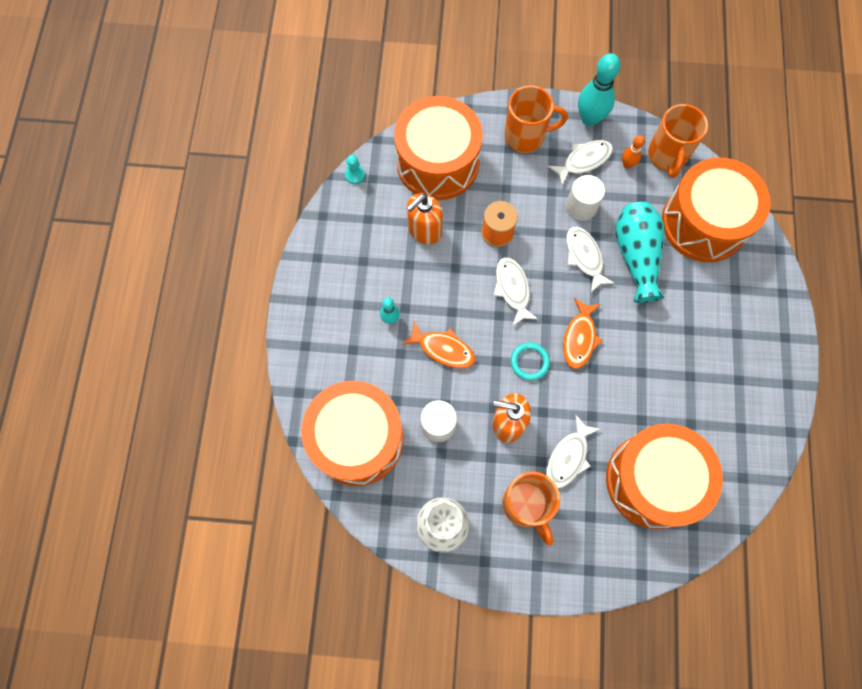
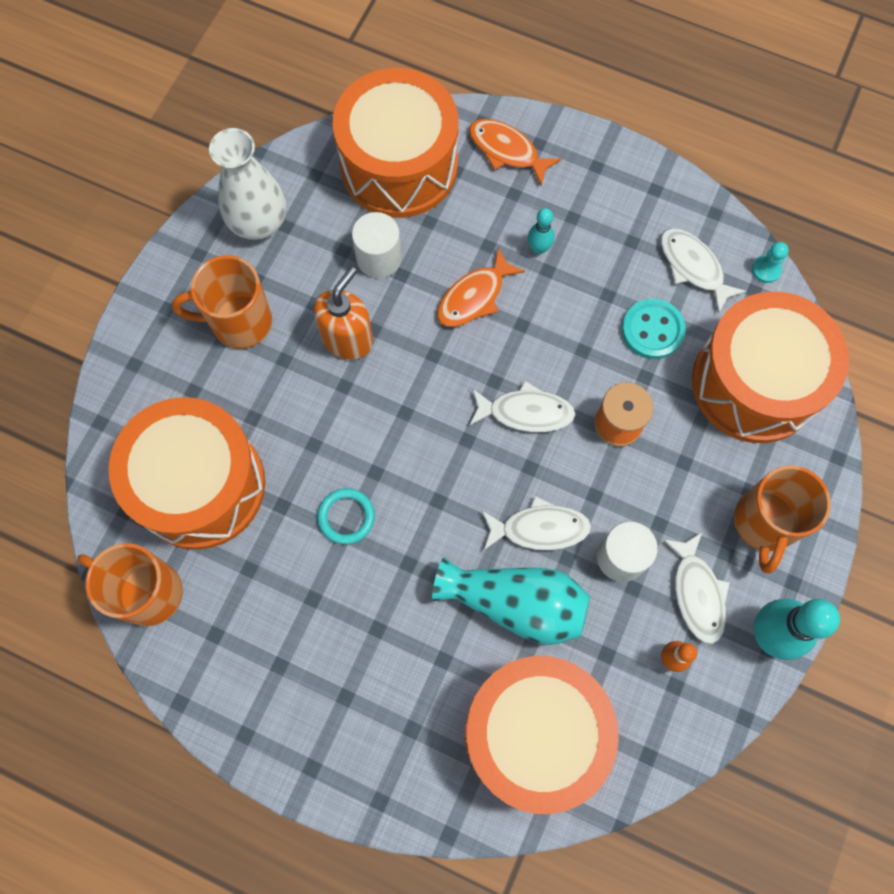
camera: 110 degrees right, 0 degrees up
orange soap dispenser [407,193,443,245] -> turquoise button [622,299,685,359]
turquoise ring [511,342,550,381] -> turquoise ring moved to [317,488,375,544]
white fish [546,414,600,488] -> white fish moved to [661,228,746,313]
orange fish [563,298,602,369] -> orange fish moved to [469,119,561,186]
orange mug [648,104,708,178] -> orange mug moved to [77,543,183,626]

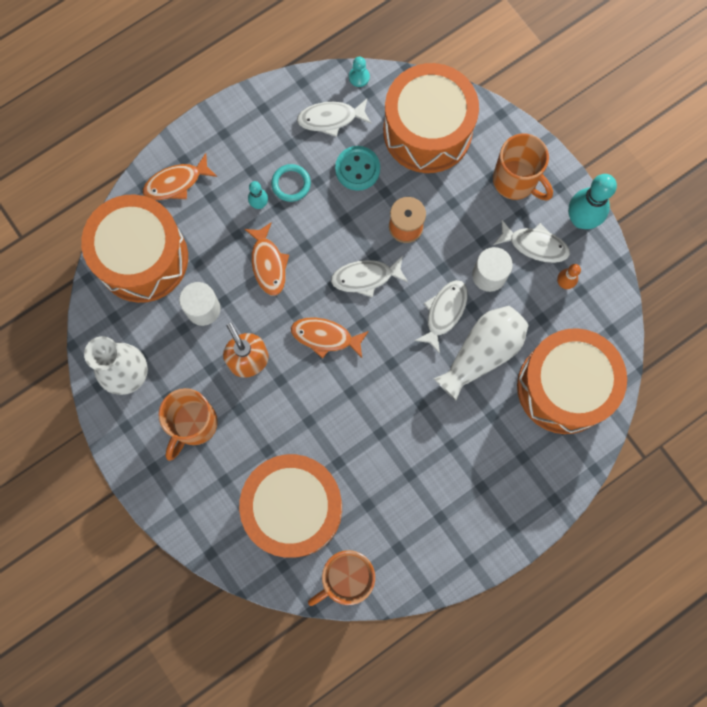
camera: 60 degrees left, 5 degrees up
turquoise ring [317,488,375,544] -> turquoise ring moved to [271,164,311,202]
turquoise vase [432,557,590,645] -> white vase [434,306,529,401]
white fish [469,381,576,432] -> white fish turned 135 degrees counterclockwise [331,256,408,298]
none -> orange fish [291,317,369,359]

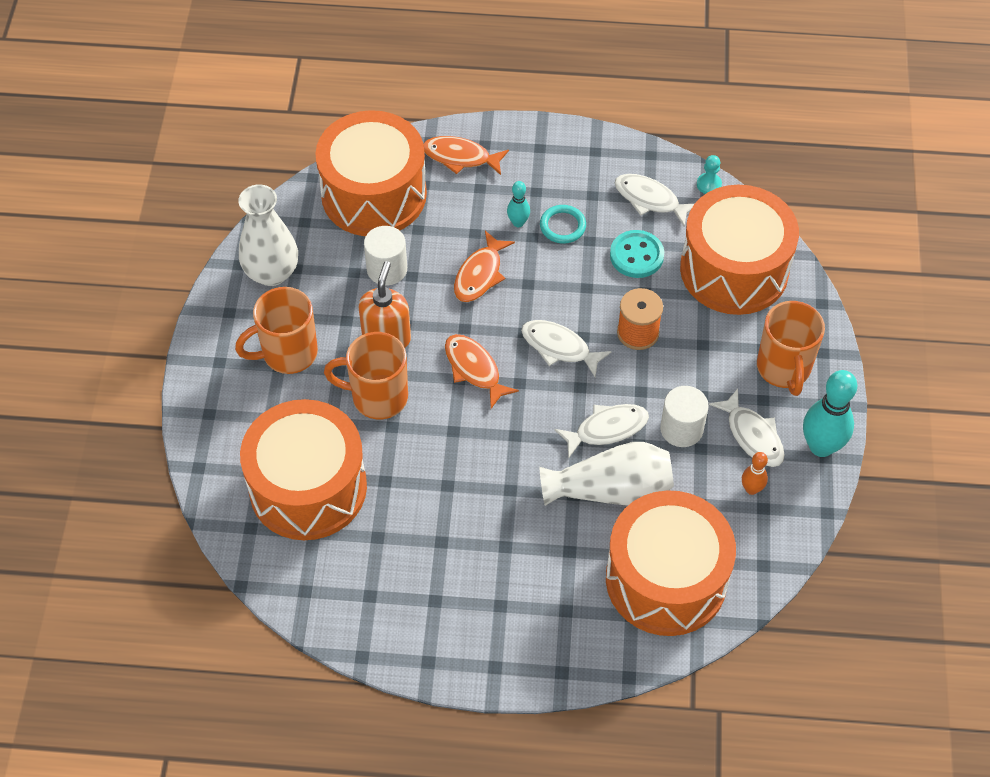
camera: 40 degrees right, 20 degrees down
orange mug [308,550,375,606] -> orange mug moved to [324,332,408,419]

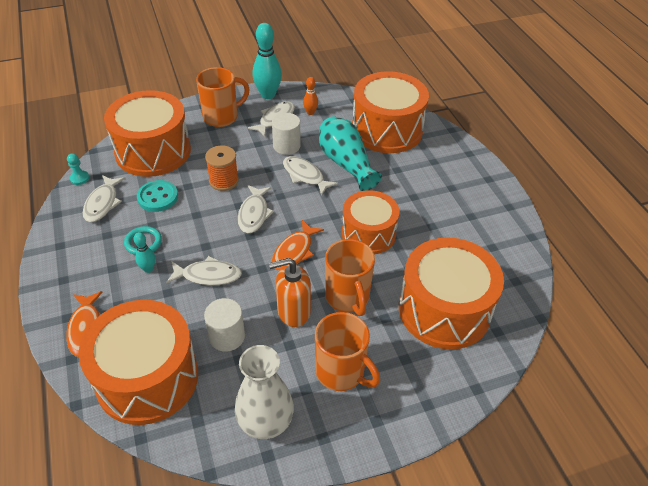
camera: 115 degrees left, 10 degrees down
orange fish [454,231,515,302] -> white fish [166,256,242,286]
white vase [539,442,674,506] -> turquoise vase [319,116,382,191]
none -> orange drum [342,190,400,254]

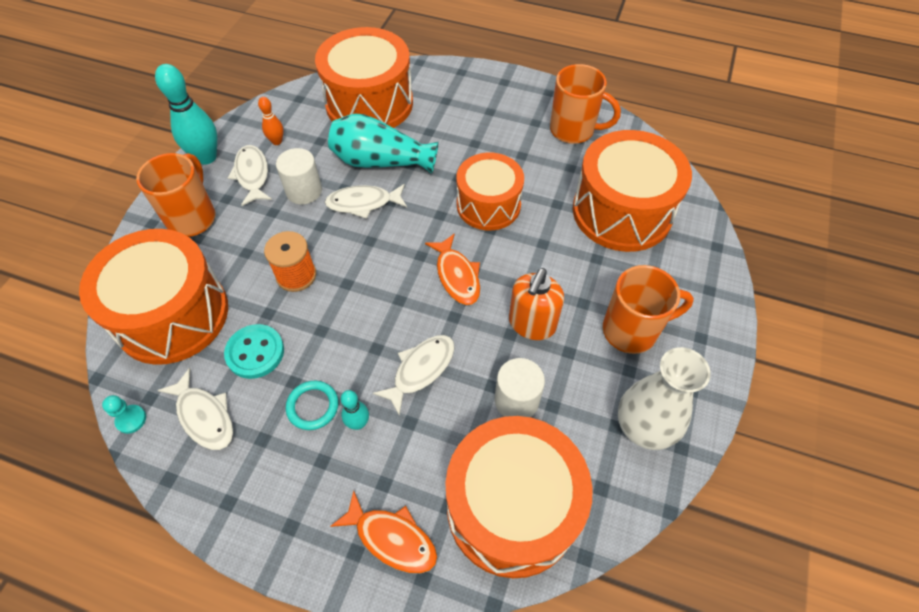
camera: 50 degrees left, 10 degrees up
white fish [238,185,274,233] -> none
orange mug [325,239,375,316] -> orange mug moved to [550,64,621,144]

